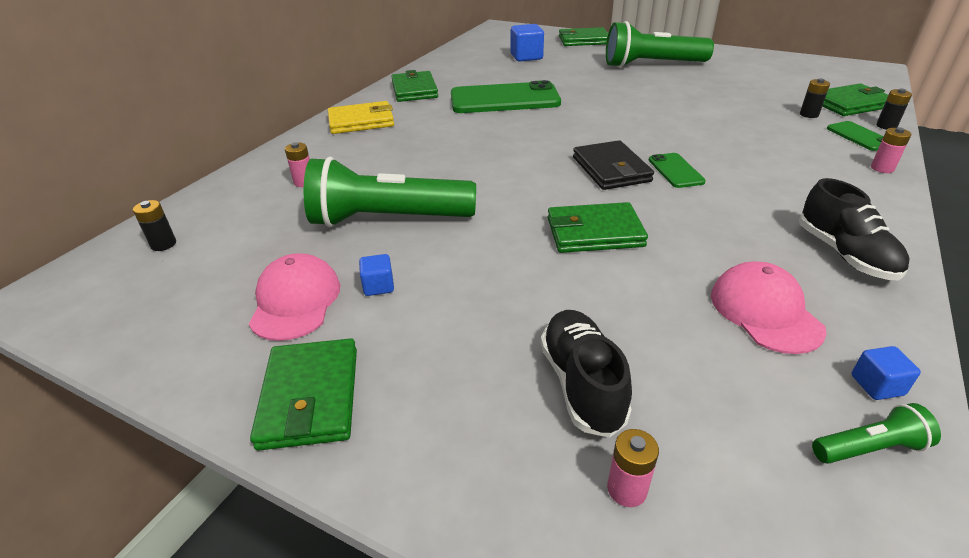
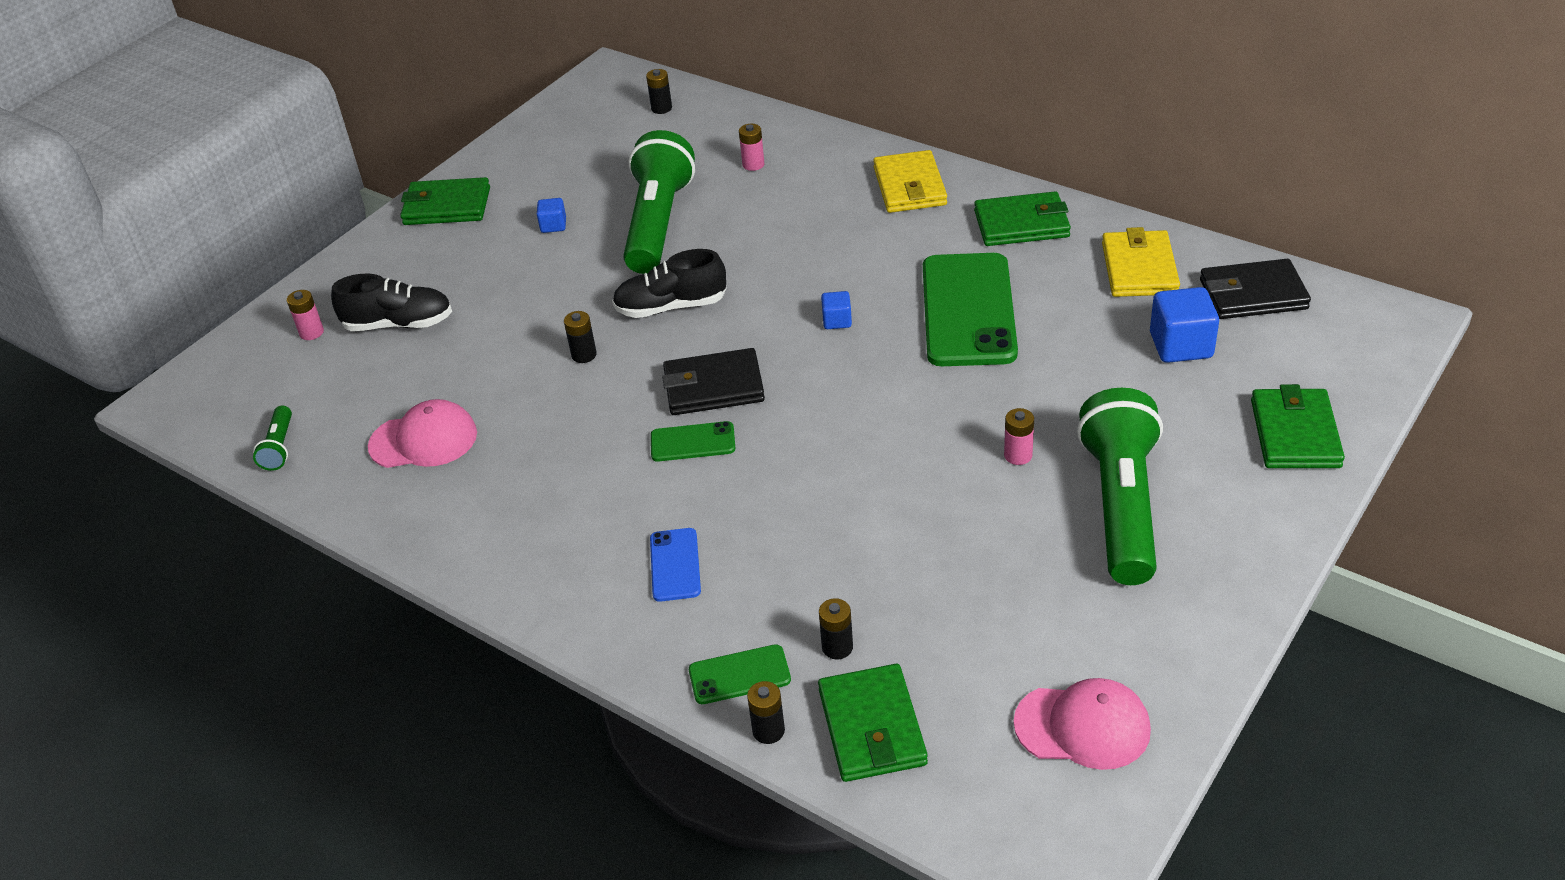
camera: 100 degrees right, 5 degrees up
pink cap [249,253,340,341] -> pink cap moved to [1014,678,1151,770]
green wallet [547,202,648,253] -> black battery [564,311,597,363]
black shoe [799,178,909,281] -> black shoe moved to [612,249,727,318]
blue cube [852,346,921,400] -> blue cube moved to [821,291,852,329]
pink battery [871,127,911,173] -> pink battery moved to [1004,408,1034,465]
none -> blue phone [650,528,701,602]
none -> yellow wallet [1102,227,1180,297]
none -> black wallet [1200,259,1311,319]

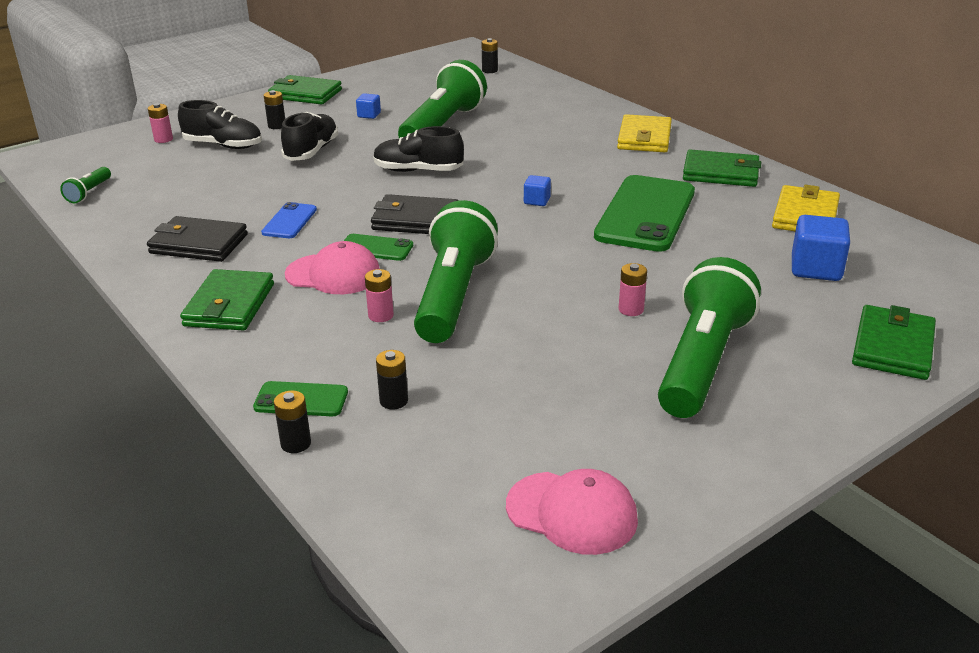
camera: 15 degrees right, 10 degrees down
pink cap [368,399,477,468] -> pink cap moved to [285,241,380,294]
black battery [564,311,597,363] -> black battery moved to [264,90,285,129]
blue phone [650,528,701,602] -> blue phone moved to [261,202,317,238]
pink battery [739,124,764,171] -> pink battery moved to [365,269,394,322]
green wallet [818,664,928,782] -> green wallet moved to [180,269,274,331]
black wallet [1200,259,1311,319] -> black wallet moved to [147,216,248,262]
none -> black shoe [281,112,338,161]
none -> green flashlight [414,200,498,343]

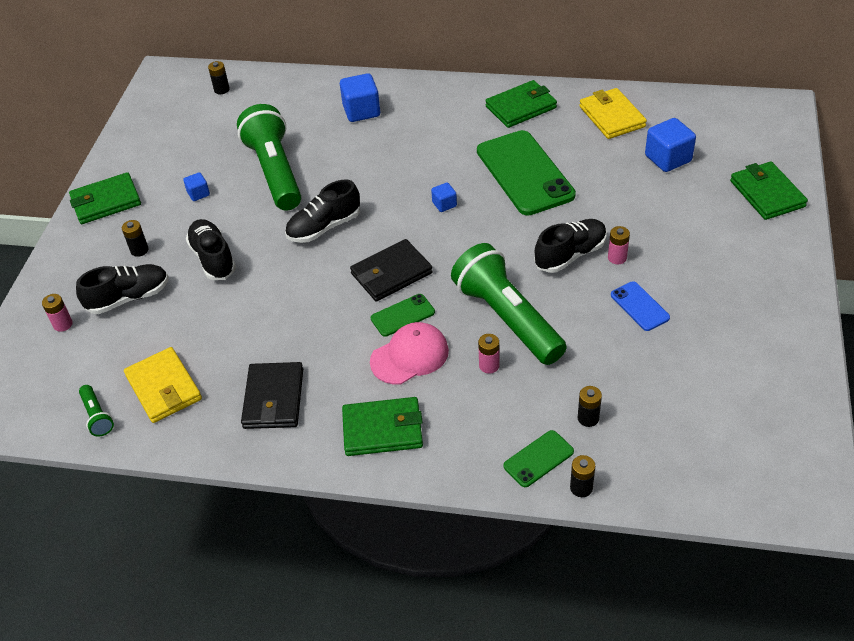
camera: 40 degrees left, 15 degrees up
black wallet [147,216,248,262] -> black wallet turned 60 degrees counterclockwise [241,362,303,429]
green wallet [180,269,274,331] -> green wallet turned 60 degrees counterclockwise [342,397,423,456]
blue phone [261,202,317,238] -> blue phone moved to [611,281,670,331]
pink cap [506,469,638,555] -> none
yellow wallet [617,114,672,152] -> yellow wallet moved to [124,347,202,423]
green flashlight [658,257,761,418] -> none
none -> blue cube [340,73,380,122]
none -> black shoe [534,219,607,273]

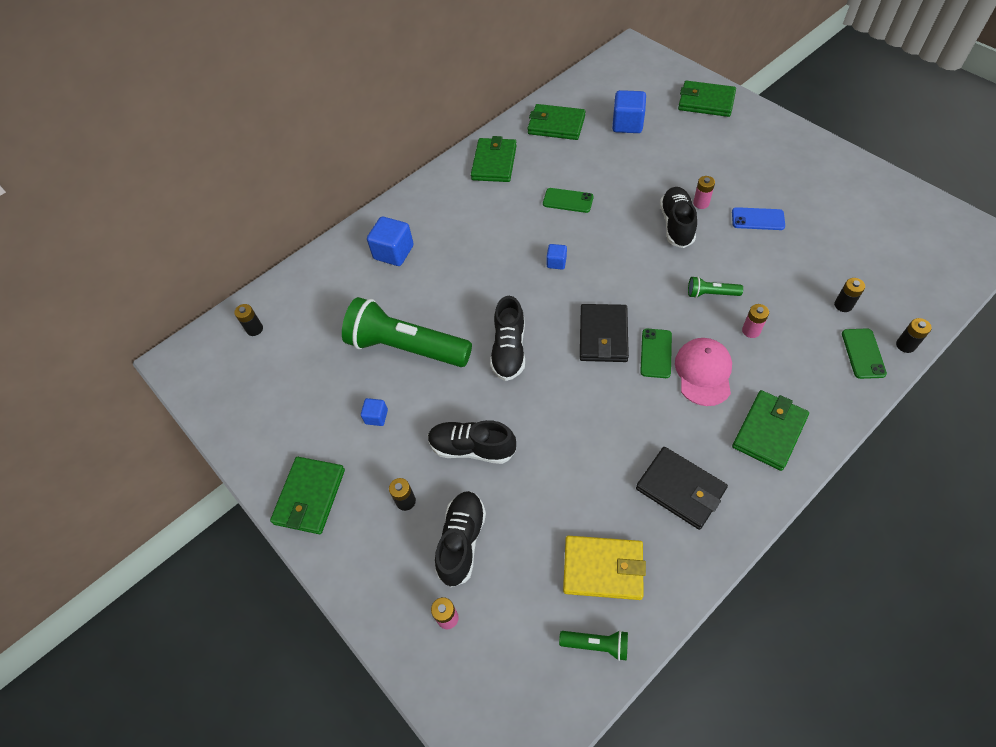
camera: 50 degrees left, 10 degrees up
green flashlight [451,243,567,365] -> green flashlight [688,276,743,298], size x0.42
green phone [477,130,576,216] -> green phone [543,188,594,213], size x0.47
yellow wallet [579,88,647,139] -> green wallet [528,104,586,140]

